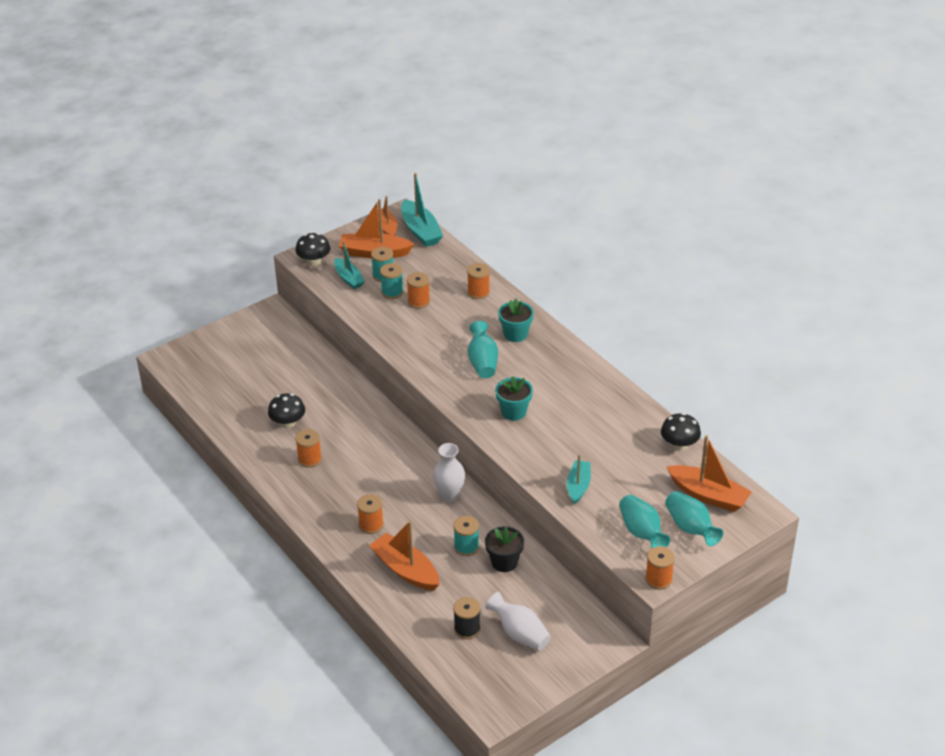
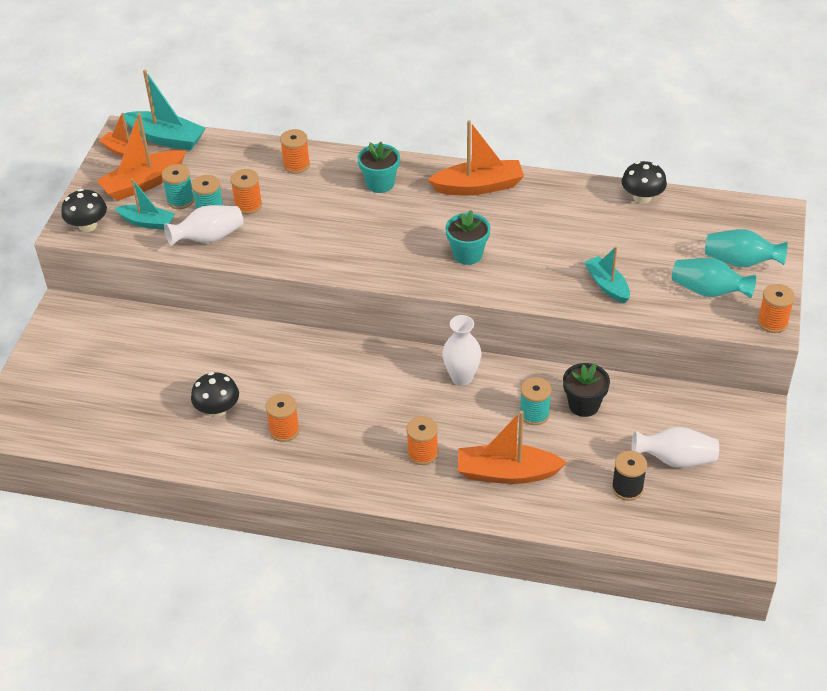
camera: 40 degrees left, 5 degrees up
turquoise vase [468,321,498,378] -> none
orange boat [667,435,752,512] -> orange boat moved to [428,120,524,195]
none -> white vase [164,205,243,246]

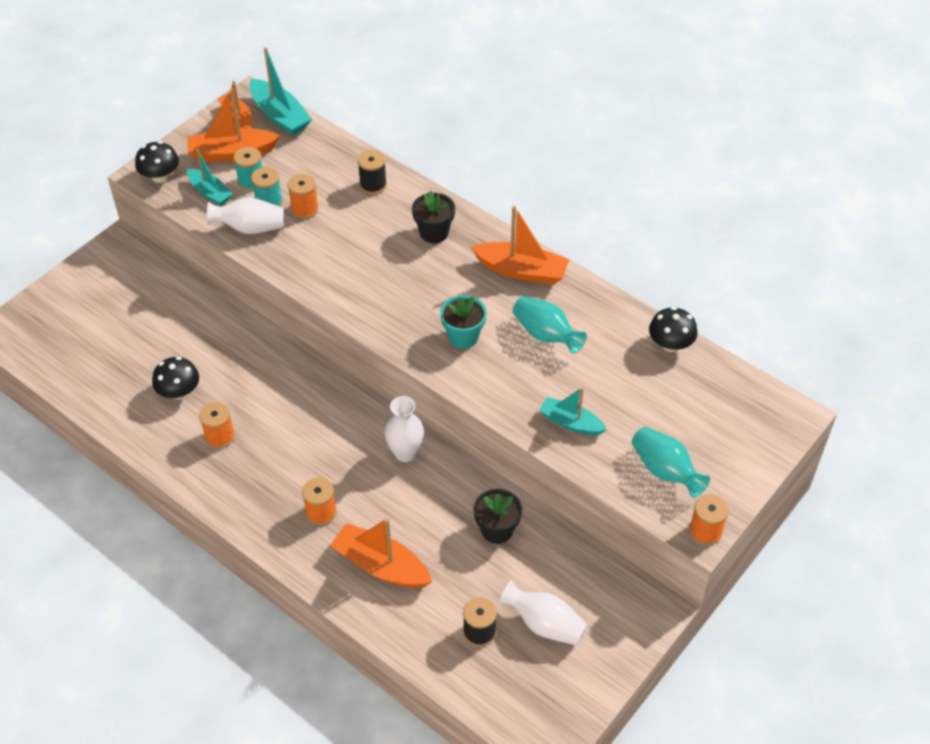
camera: 25 degrees right, 5 degrees up
orange spool [280,129,310,174] -> black spool [358,150,387,194]
turquoise flower pot [358,142,400,193] -> black flower pot [412,191,455,243]
turquoise spool [520,377,552,425] -> none
turquoise boat [584,246,630,303] -> turquoise boat turned 60 degrees counterclockwise [539,387,607,435]
turquoise vase [705,229,788,267] -> turquoise vase moved to [513,296,587,354]

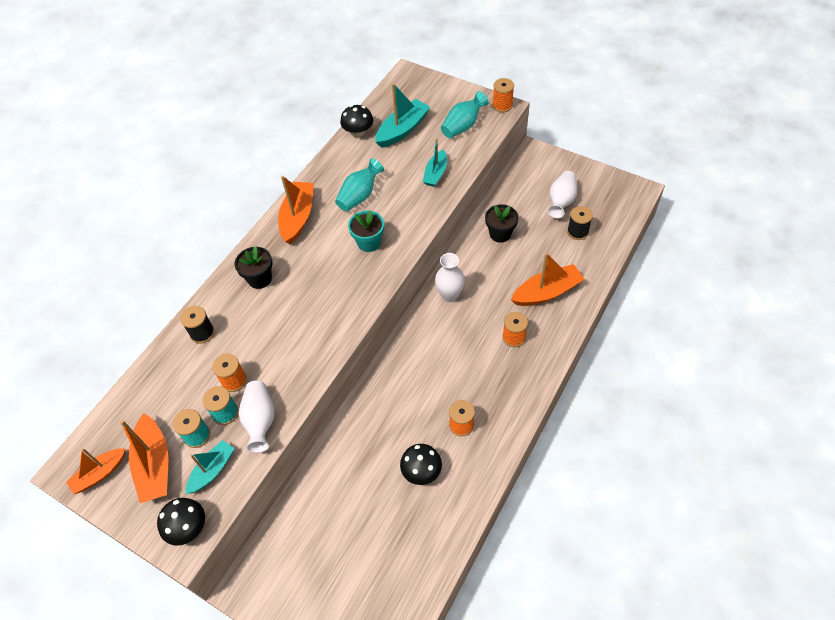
camera: 95 degrees left, 5 degrees up
turquoise boat [249,47,312,136] -> turquoise boat moved to [375,83,430,148]
orange boat [330,518,432,588] -> orange boat turned 135 degrees counterclockwise [511,253,585,306]

